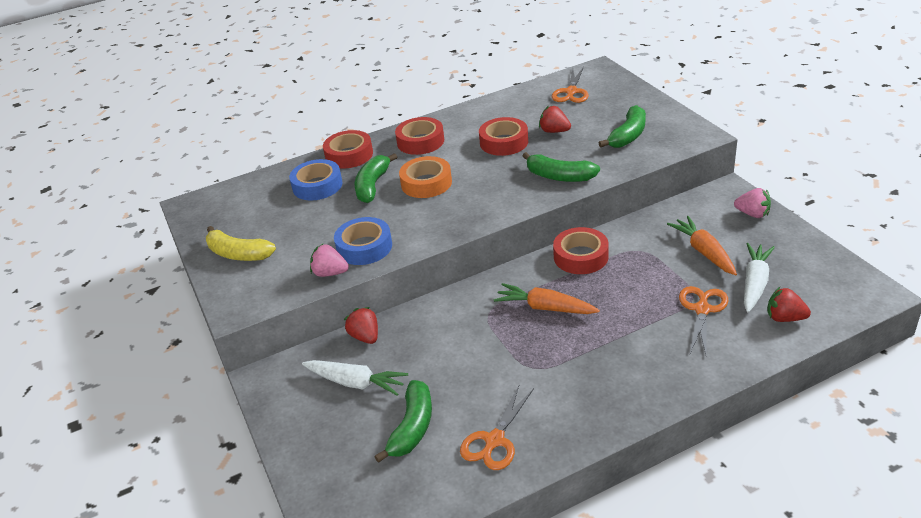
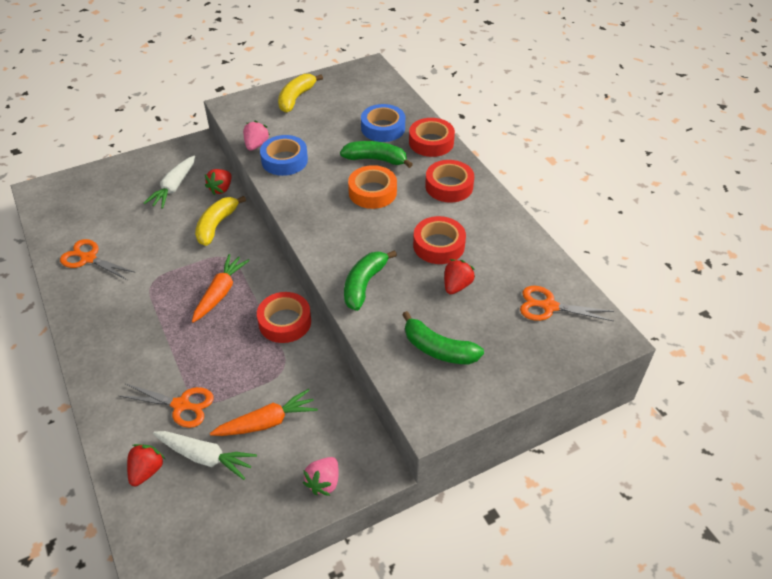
camera: 85 degrees right, 10 degrees up
red strawberry [344,307,378,344] -> red strawberry turned 150 degrees clockwise [205,169,232,195]
green banana [374,380,432,463] -> none
none -> yellow banana [195,196,246,246]

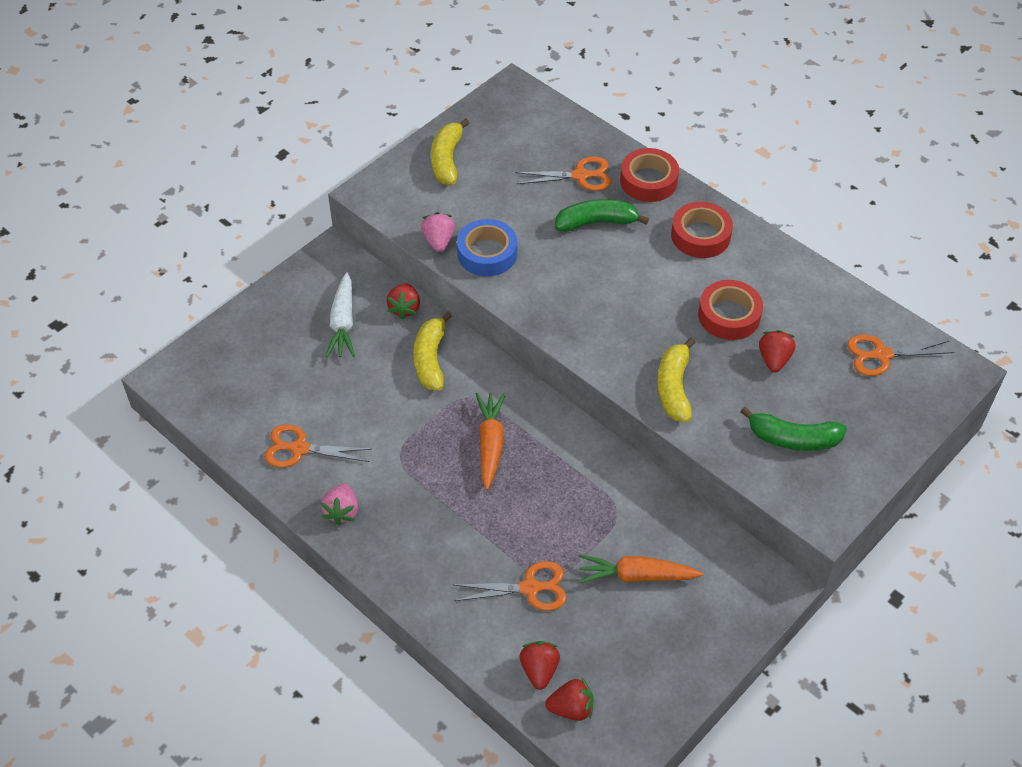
camera: 20 degrees left, 5 degrees up
white carrot [153,431,257,480] -> none
orange carrot [210,389,318,436] -> orange carrot turned 135 degrees counterclockwise [579,554,703,583]
red tape [257,292,311,343] -> none
pink strawberry [303,457,339,496] -> pink strawberry moved to [321,484,358,525]
green banana [344,250,397,311] -> yellow banana [657,338,696,422]
orange tape [348,165,397,209] -> none
blue tape [361,104,405,142] -> orange scissors [515,157,611,191]
none -> red strawberry [545,677,593,721]

